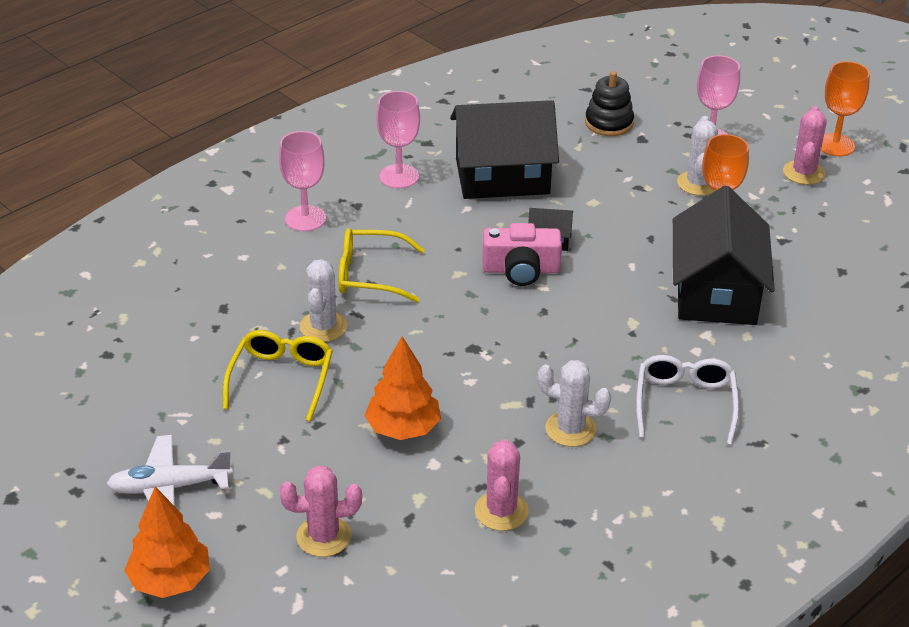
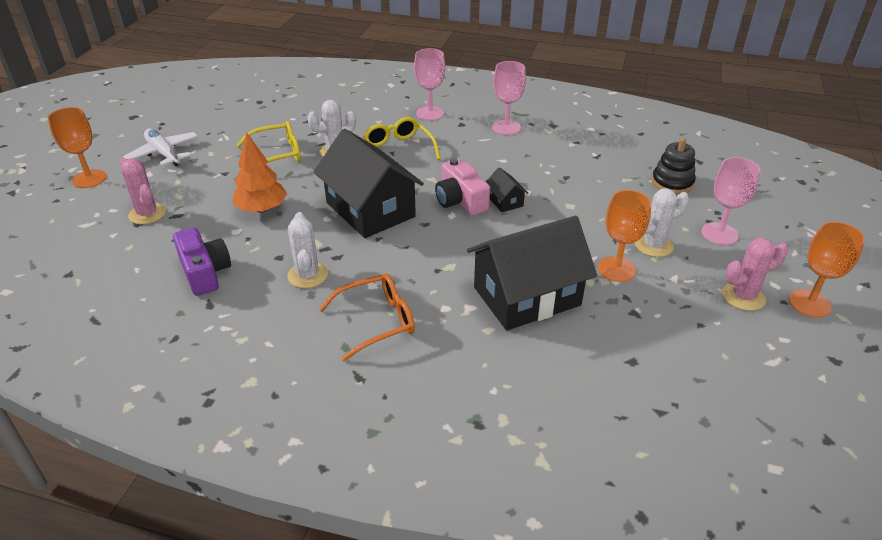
camera: 60 degrees right, 0 degrees up
orange tree [124,487,210,598] -> orange goblet [48,107,107,188]
black house [450,100,559,199] -> black house moved to [314,129,424,238]
pink cactus [475,439,529,531] -> purple camera [173,227,231,296]
white glasses [636,355,739,445] -> orange glasses [319,274,415,361]

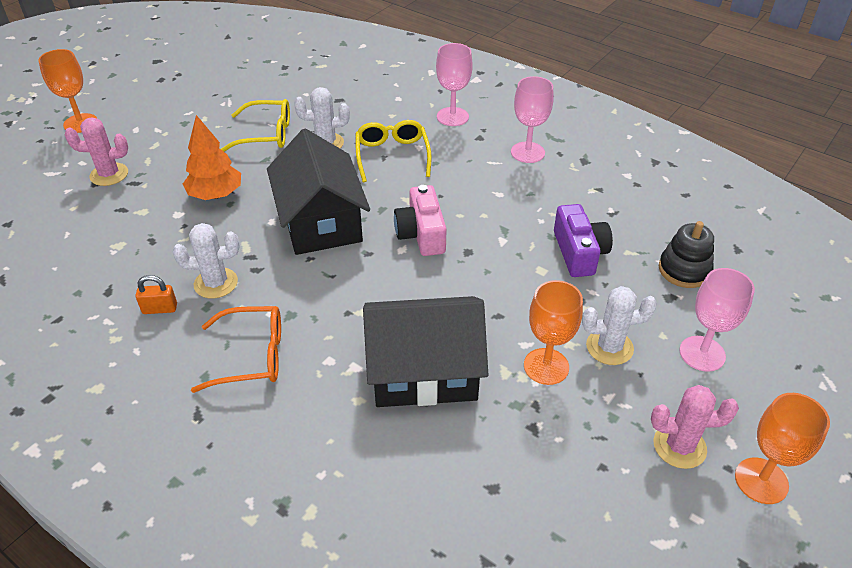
camera: 20 degrees right, 5 degrees up
pink cactus [120,158,166,224] -> pink cactus turned 75 degrees counterclockwise [65,118,128,186]
white plane [123,129,198,166] -> none
purple camera [173,227,231,296] -> purple camera moved to [554,204,613,277]
white cactus [287,212,328,288] -> white cactus turned 75 degrees clockwise [173,223,239,299]
black house [486,167,528,212] -> none
none -> orange padlock [136,275,177,314]

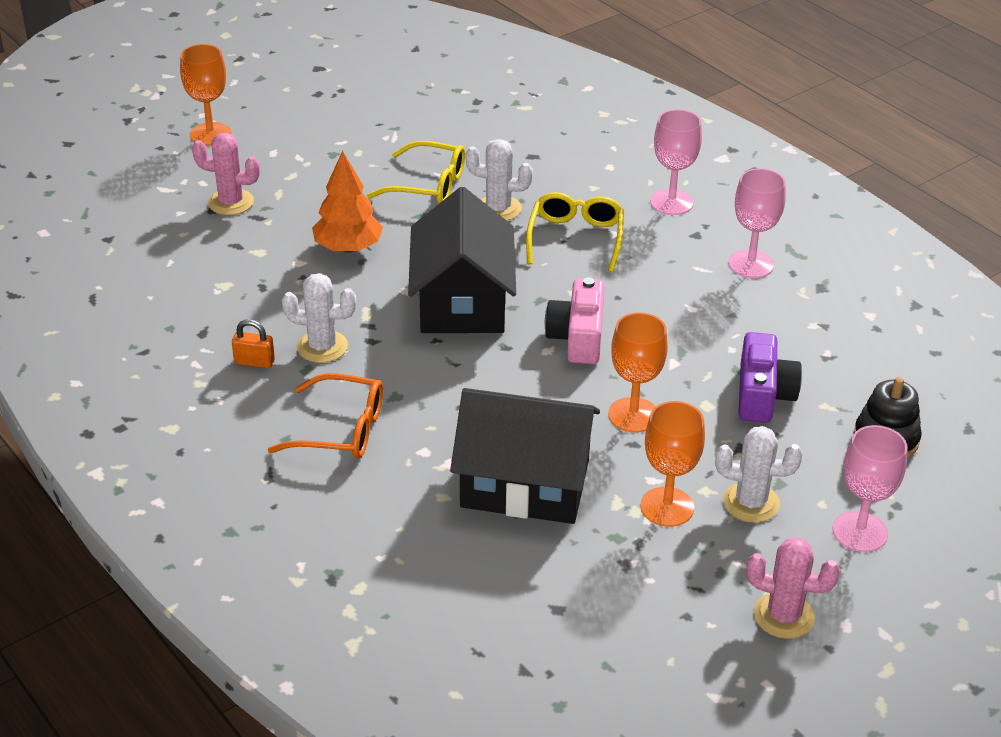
camera: 15 degrees right, 5 degrees down
orange goblet [735,393,830,504] -> orange goblet moved to [608,313,668,432]

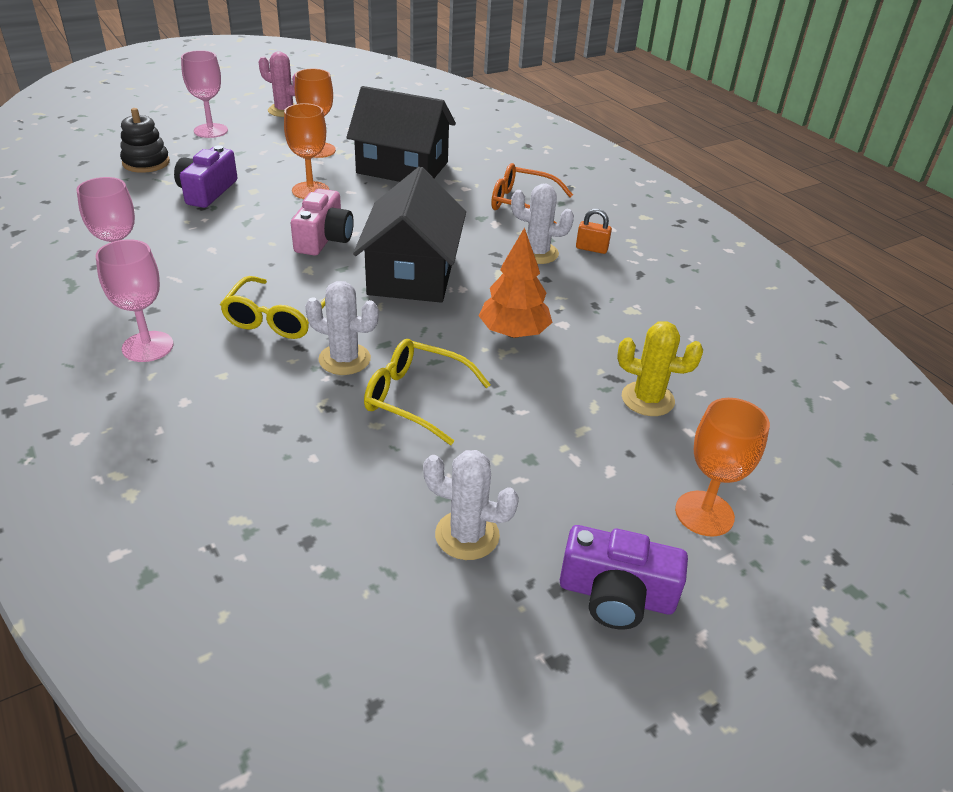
camera: 175 degrees left, 0 degrees up
pink cactus [192,133,260,215] -> yellow cactus [617,321,703,416]
white cactus [715,426,803,523] -> white cactus moved to [423,450,519,560]
none -> purple camera [560,525,688,630]

